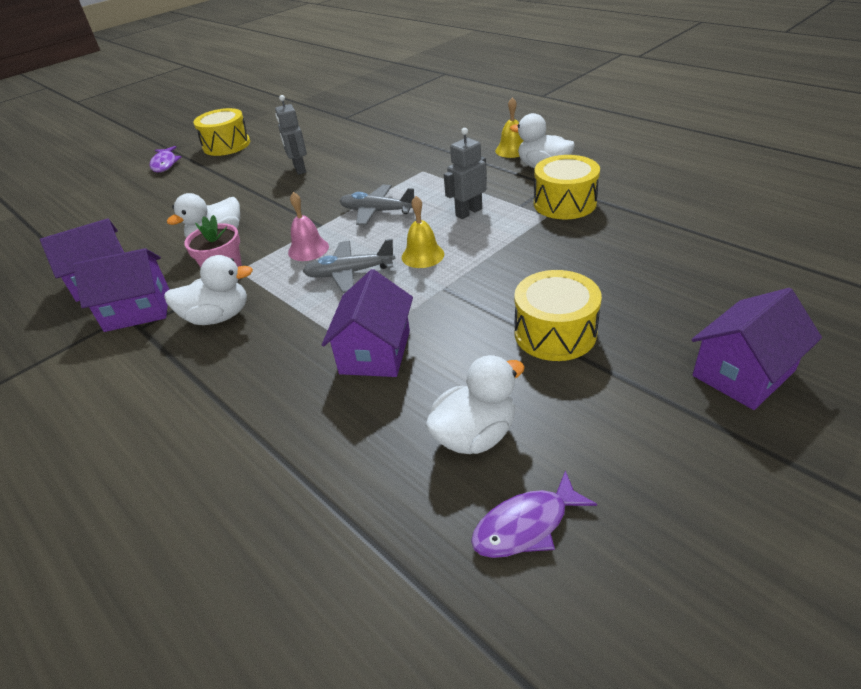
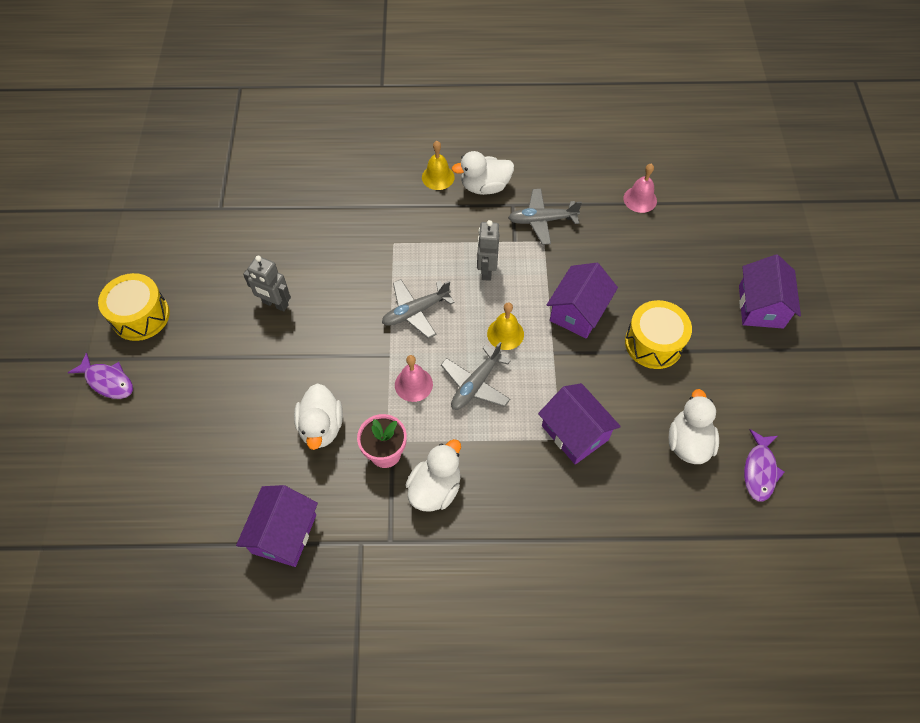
camera: 50 degrees left, 20 degrees up
purple house [73,248,170,332] -> purple house moved to [547,263,618,338]
yellow drum [534,155,600,220] -> grey plane [508,189,582,245]
none -> pink bell [623,164,657,213]

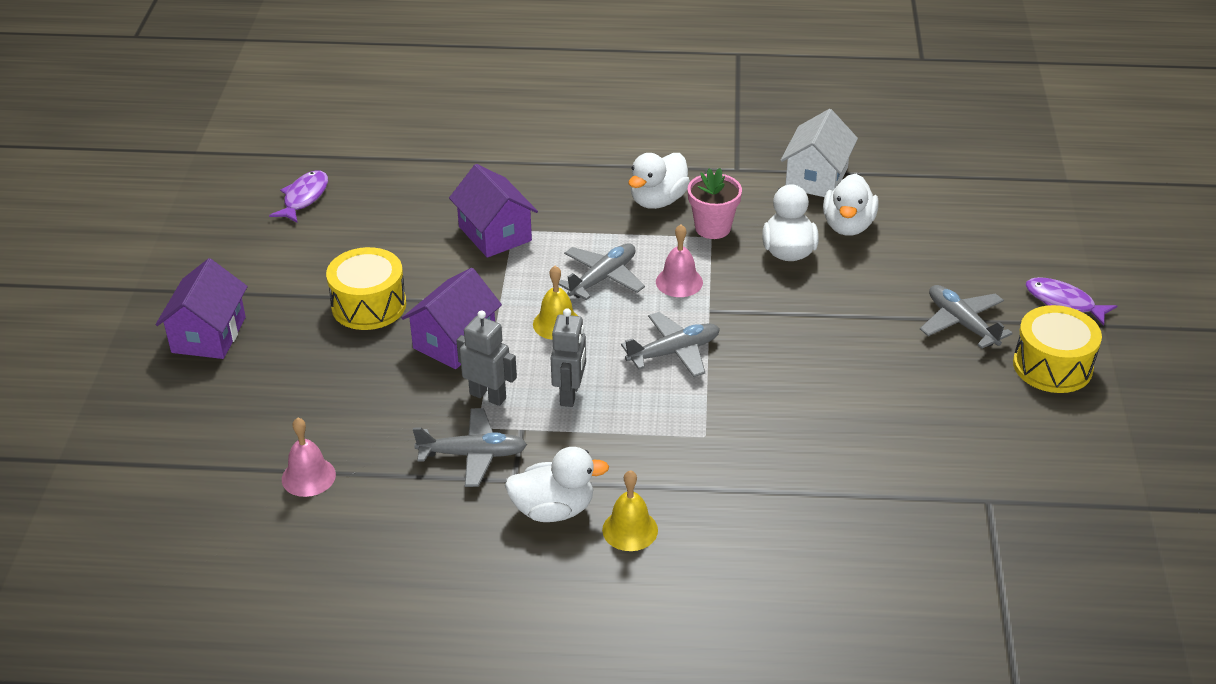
camera: 175 degrees left, 20 degrees down
purple house [236,485,318,567] -> white house [780,109,858,197]
grey robot [243,256,291,311] -> grey robot moved to [456,310,517,406]
white duck [668,389,719,464] -> white duck moved to [823,174,879,236]
none -> grey plane [920,285,1013,349]

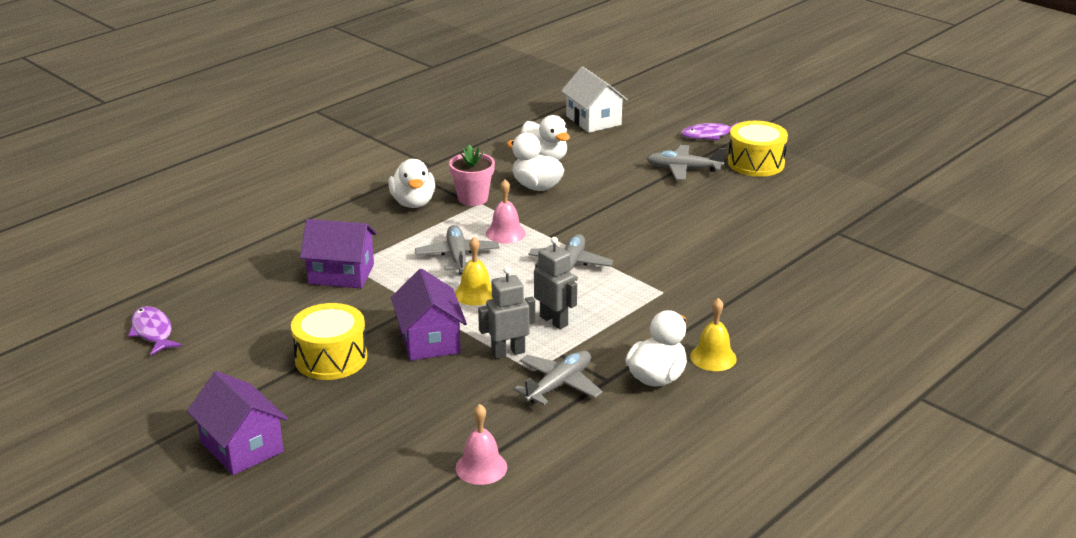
camera: 50 degrees left, 10 degrees down
white house [780,109,858,197] -> white house moved to [561,66,628,133]

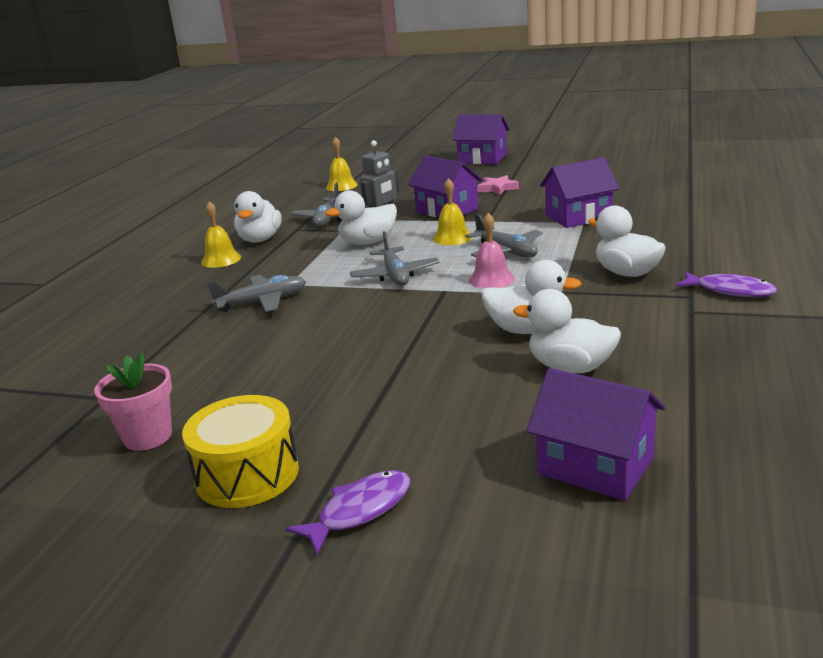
camera: 155 degrees right, 5 degrees down
purple fish [128,306,182,355] -> purple fish moved to [675,271,777,297]
yellow drum [291,303,367,380] -> pink star [477,175,519,195]
pink flower pot [449,145,495,206] -> pink flower pot moved to [94,352,172,451]
pink bell [456,404,507,485] -> yellow bell [326,137,358,191]
grey robot [534,237,577,329] -> white duck [325,190,397,245]
white house [561,66,628,133] -> purple house [527,368,665,500]
grey plane [647,145,725,180] -> grey plane moved to [207,275,306,312]

